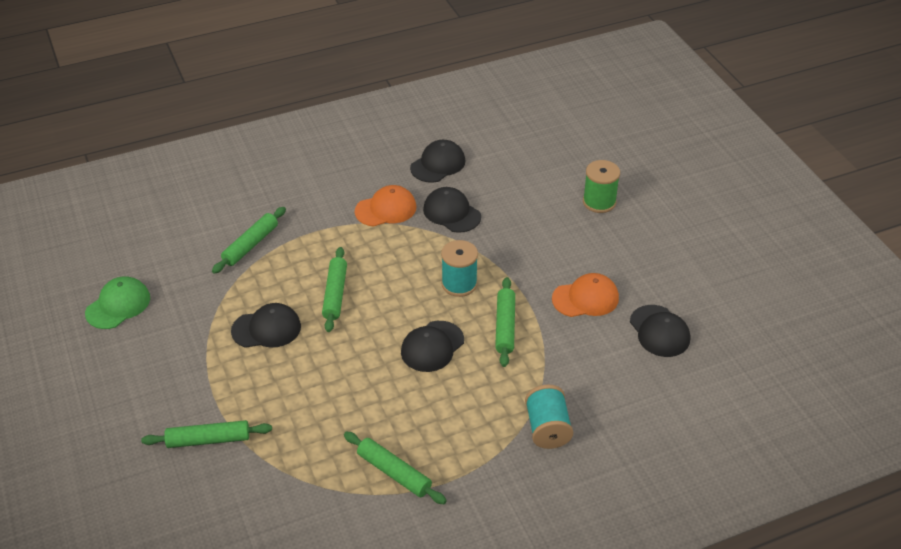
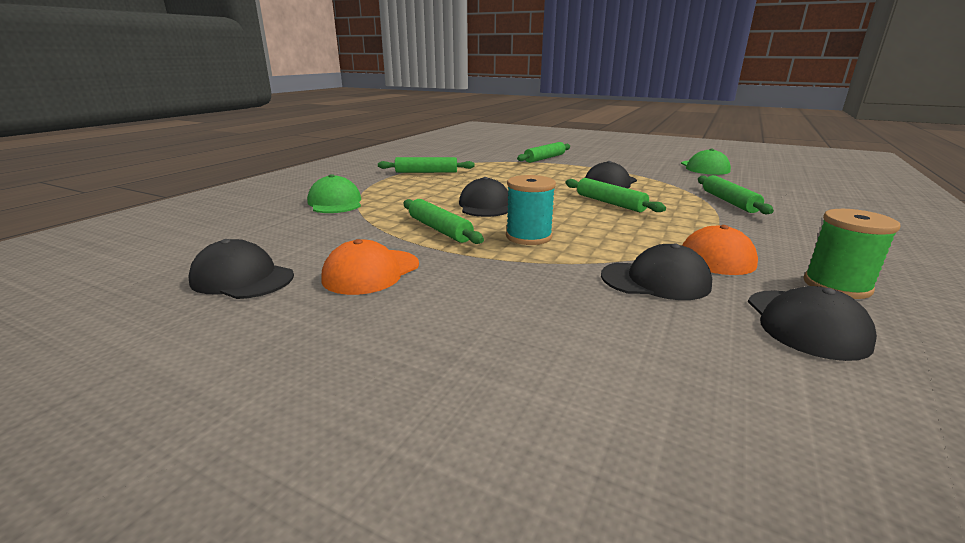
camera: 140 degrees right, 20 degrees down
turquoise spool [525,385,573,449] -> green cap [307,174,361,213]
green spool [583,160,620,213] -> green spool moved to [804,209,900,299]

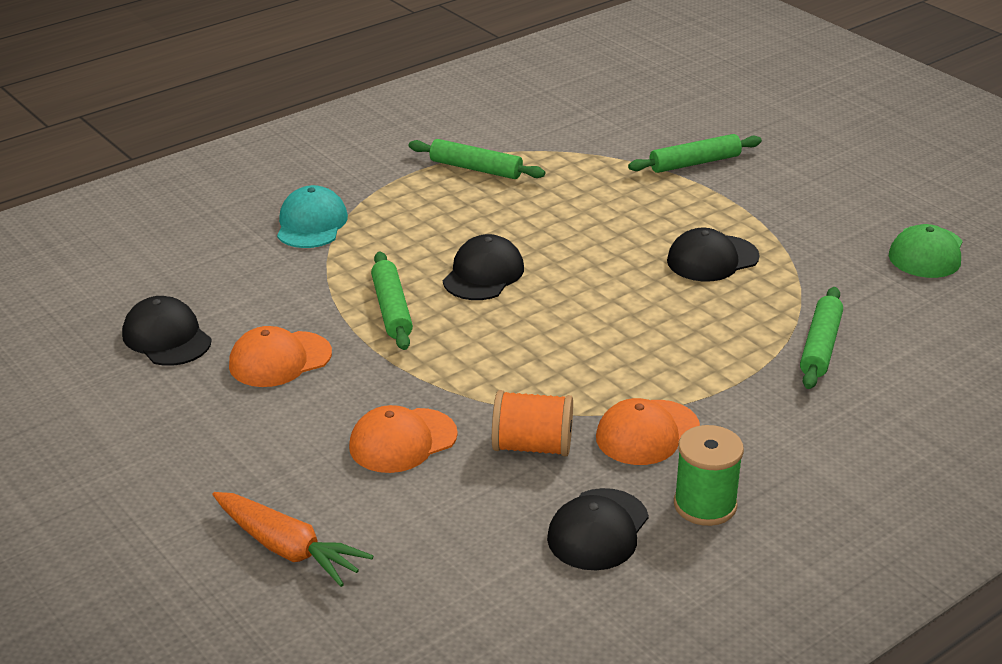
camera: 25 degrees right, 10 degrees up
green cap [307,174,361,213] -> turquoise cap [277,185,348,248]
turquoise spool [506,175,556,245] -> none
green rolling pin [565,178,666,212] -> none
black cap [601,243,712,300] -> orange spool [492,390,573,456]
none -> orange carrot [213,492,373,587]
none -> orange cap [349,405,458,473]

